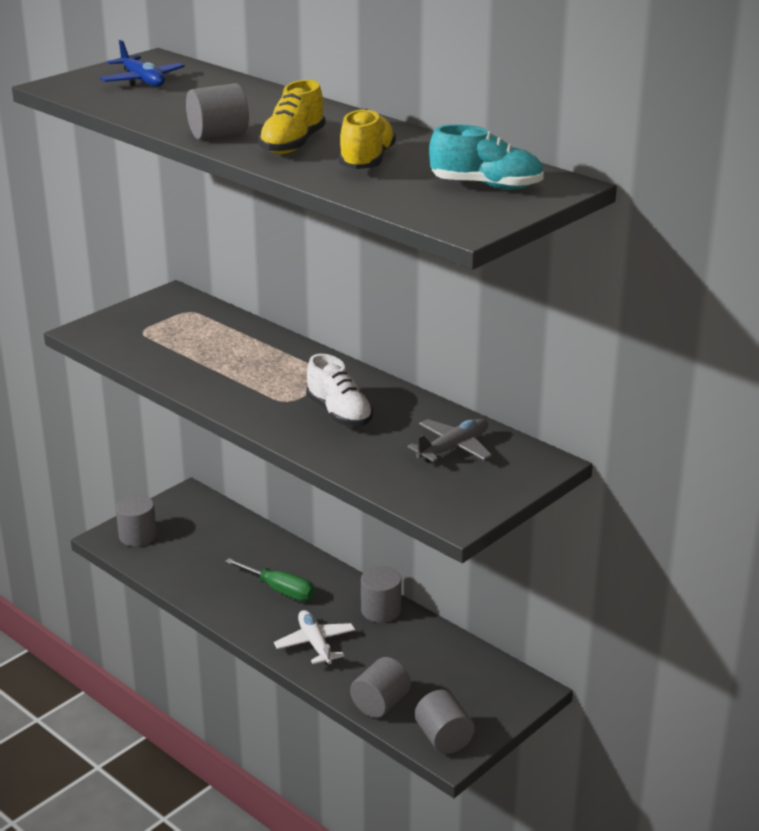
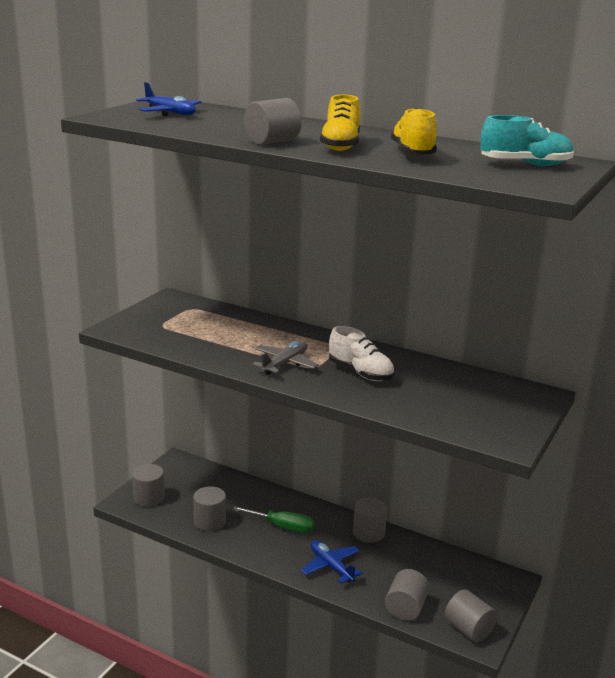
camera: 15 degrees left, 5 degrees down
white plane [274,610,355,665] -> blue plane [301,540,363,583]
grey plane [407,419,493,462] -> grey plane moved to [252,341,319,375]
none -> grey cylinder [193,486,226,531]

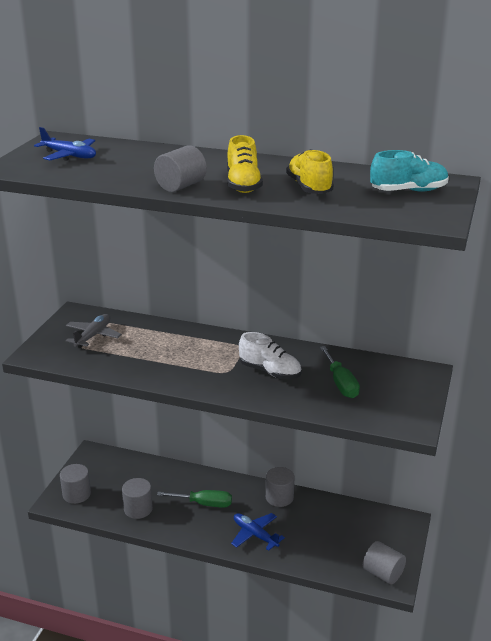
camera: 10 degrees left, 5 degrees up
grey plane [252,341,319,375] -> grey plane moved to [66,314,122,348]
grey cylinder [385,569,429,621] -> none
none -> green screwdriver [320,346,360,398]

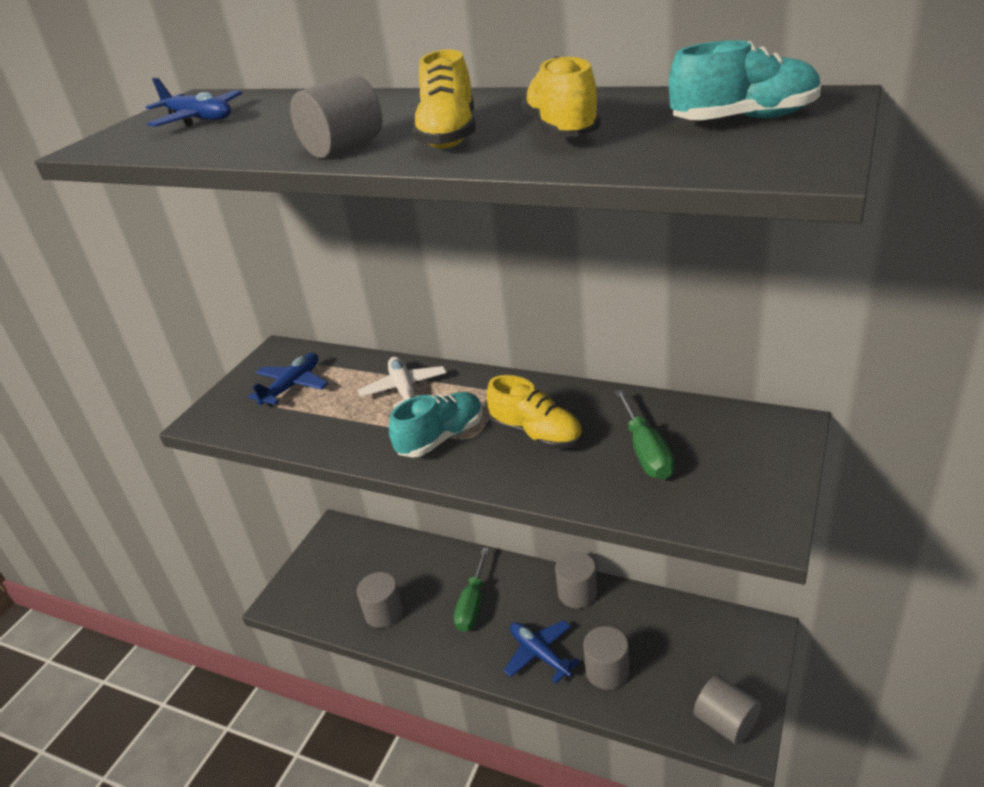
camera: 10 degrees right, 5 degrees up
grey cylinder [60,464,91,504] -> grey cylinder moved to [583,626,629,690]
grey plane [66,314,122,348] -> blue plane [248,353,328,406]
green screwdriver [157,490,232,508] -> green screwdriver turned 90 degrees clockwise [454,548,489,632]
white shoe [239,332,302,379] -> yellow shoe [487,375,583,450]
none -> white plane [358,357,447,409]
none -> turquoise shoe [389,392,483,458]

